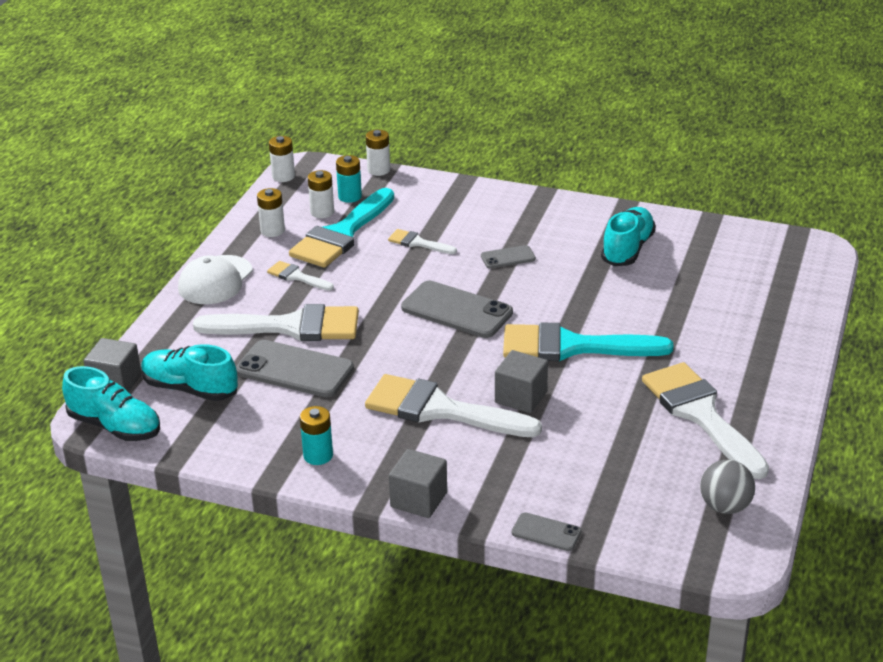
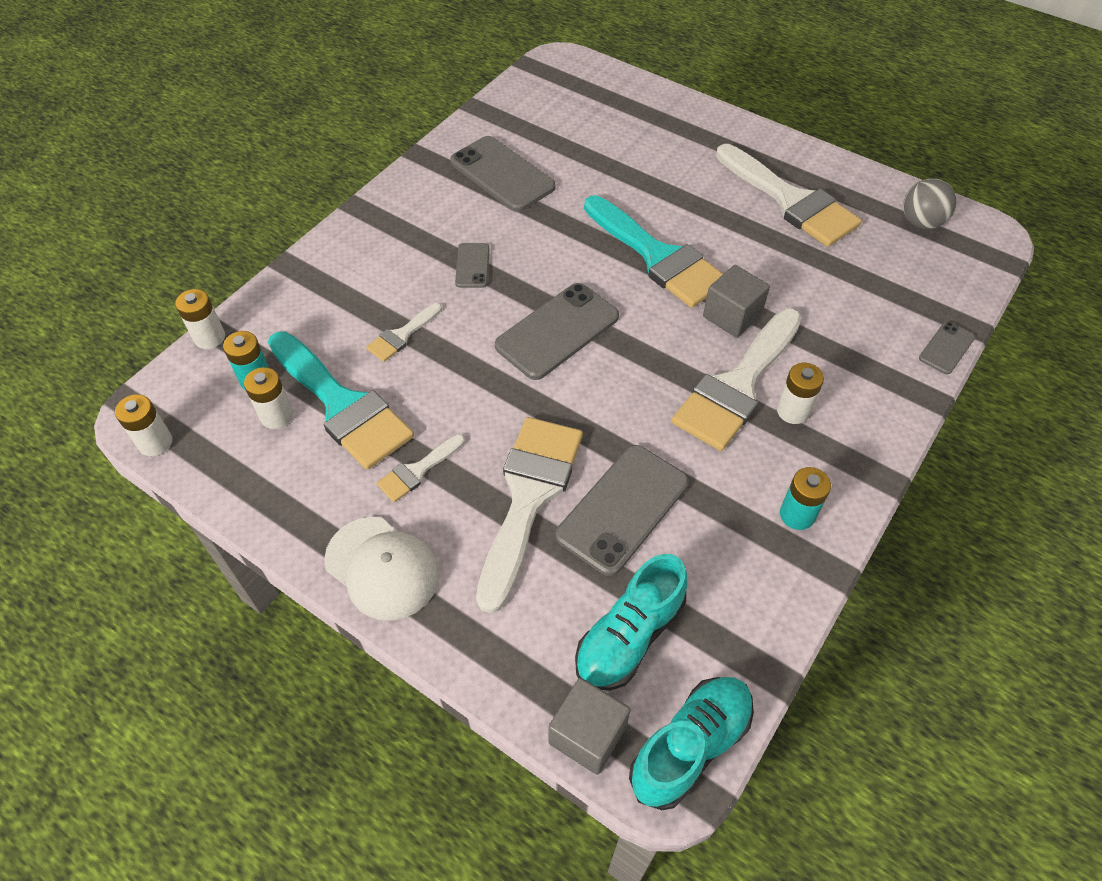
camera: 75 degrees left, 20 degrees up
white battery [257,188,285,237] -> white battery moved to [777,363,824,424]
grey cube [389,449,447,518] -> none
turquoise brush [503,322,674,361] -> turquoise brush turned 60 degrees counterclockwise [584,195,723,308]
turquoise shoe [601,207,656,266] -> grey phone [450,136,555,212]
white brush [642,362,769,479] -> white brush turned 120 degrees counterclockwise [716,144,862,247]

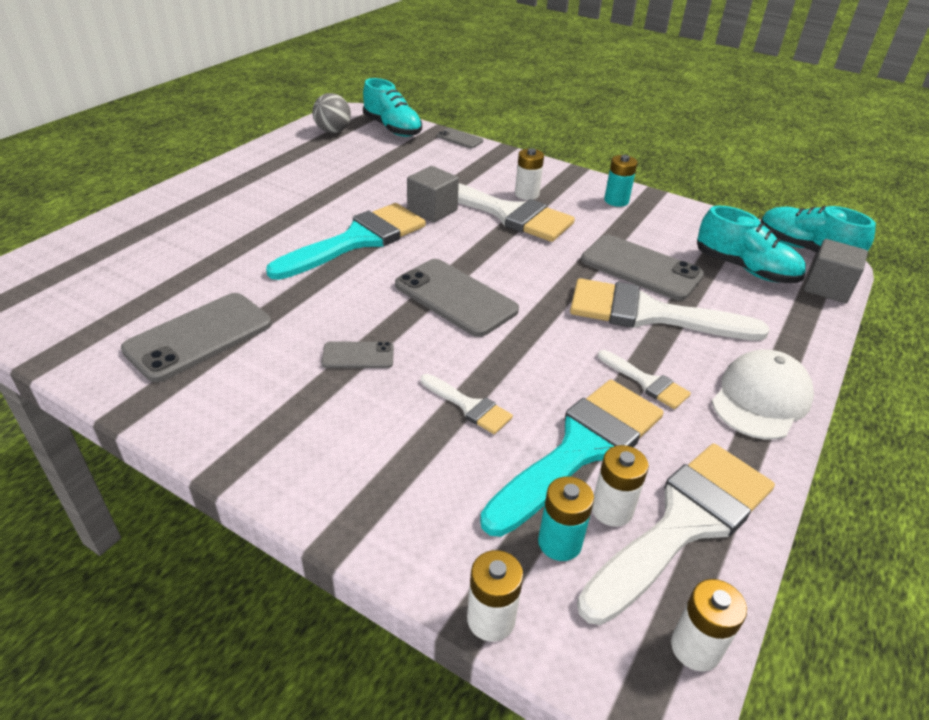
camera: 95 degrees left, 15 degrees down
white brush [716,144,862,247] -> white brush moved to [577,443,775,625]
none -> turquoise shoe [363,78,422,137]

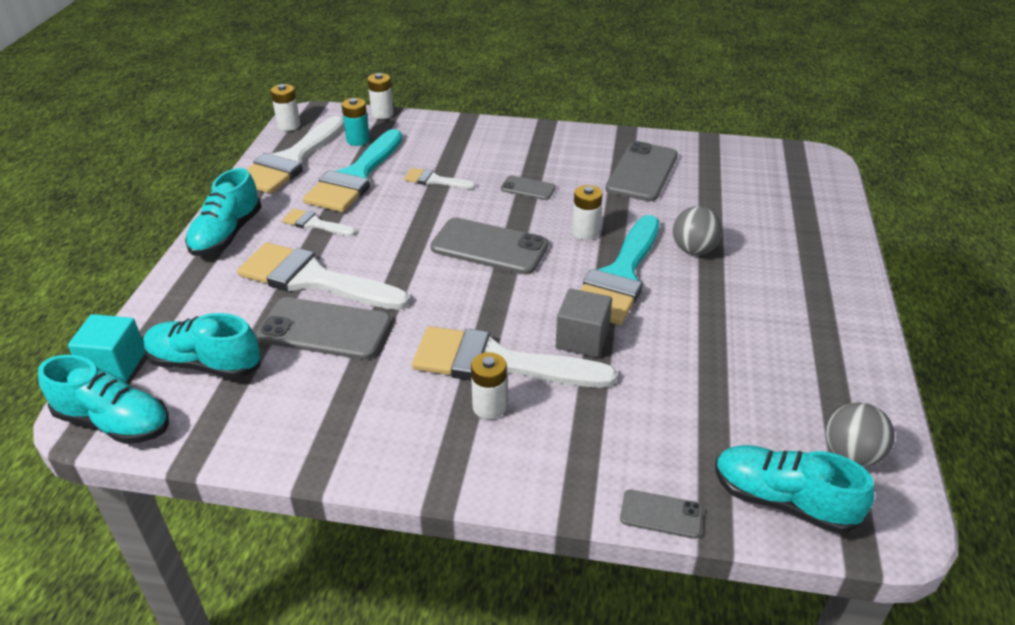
camera: 160 degrees right, 0 degrees up
grey phone [321,342,394,368] -> grey phone turned 45 degrees clockwise [501,176,556,200]
white brush [570,278,769,341] -> white brush turned 150 degrees counterclockwise [237,242,410,310]
white battery [592,445,649,527] -> white battery moved to [572,185,603,240]
turquoise battery [604,155,637,207] -> none
white cap [712,349,814,440] -> turquoise shoe [185,168,262,256]
grey cube [804,239,868,303] -> turquoise cube [68,314,145,382]
none -> grey ball [672,206,722,255]

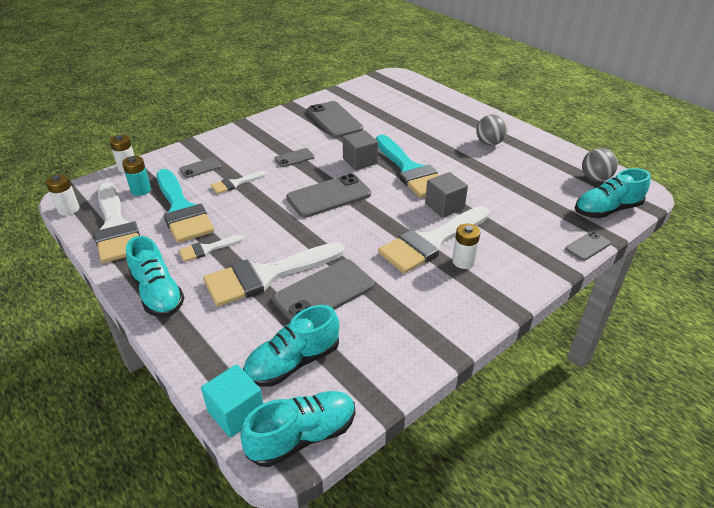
camera: 50 degrees left, 0 degrees up
white battery [572,185,603,240] -> grey cube [343,130,378,170]
grey ball [672,206,722,255] -> grey ball moved to [476,114,508,146]
none -> grey phone [180,157,221,178]

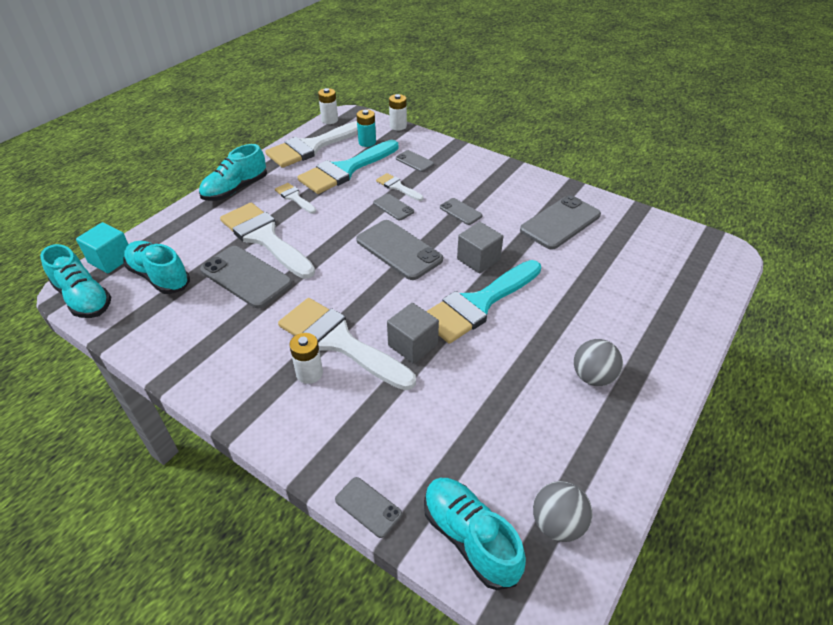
camera: 75 degrees right, 5 degrees up
none -> grey phone [373,194,414,220]

